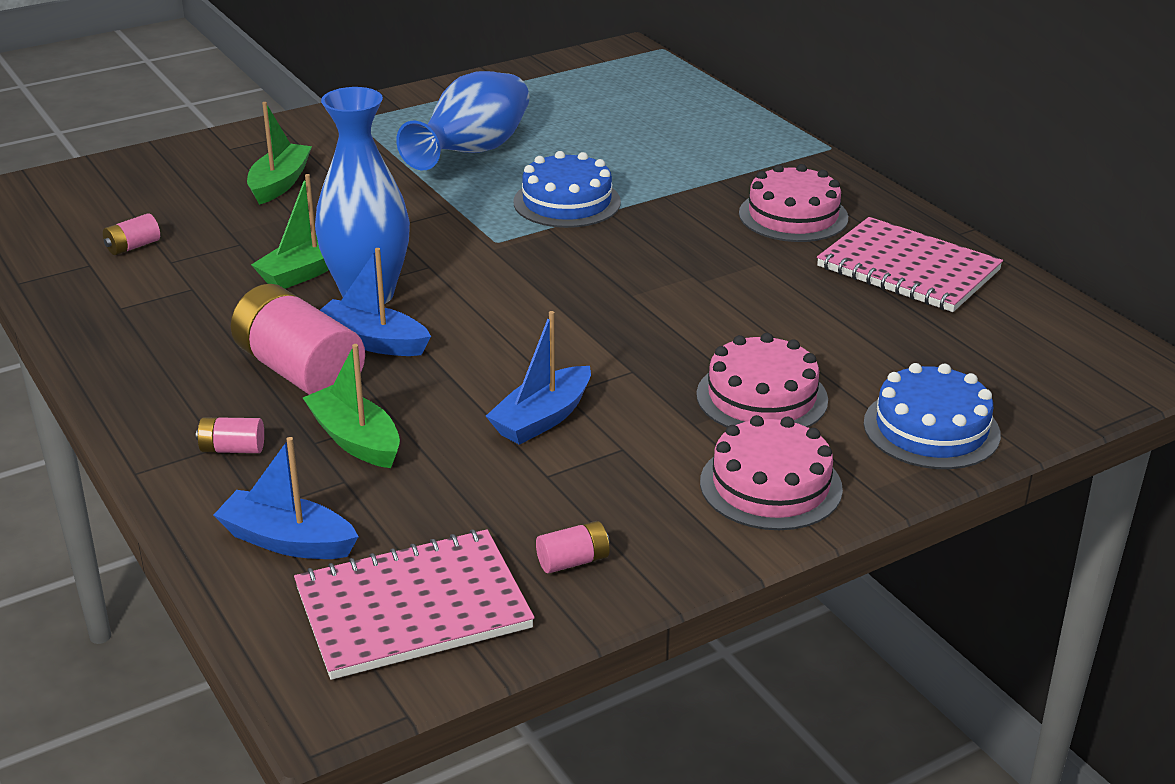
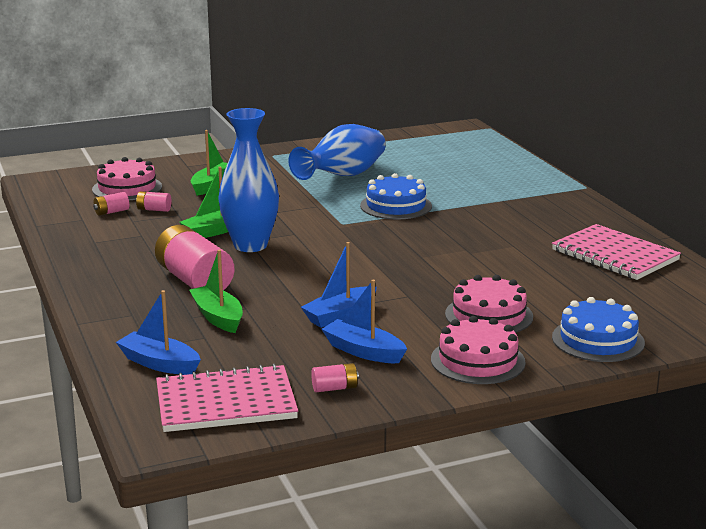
camera: 10 degrees right, 10 degrees down
pink battery [196,417,264,453] -> pink battery moved to [136,191,171,212]
blue boat [320,248,431,356] -> blue boat moved to [322,280,407,363]
pink cake [739,164,848,242] -> pink cake moved to [92,157,162,200]

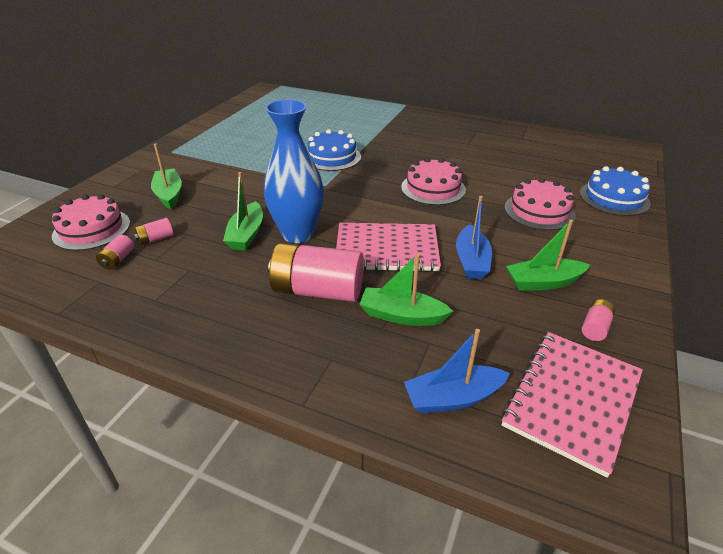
camera: 45 degrees left, 15 degrees up
blue vase [289,124,386,180] -> none
blue boat [322,280,407,363] -> green boat [506,220,590,291]
pink cake [431,316,526,384] -> pink cake moved to [401,158,466,205]
pink notebook [552,224,681,280] -> pink notebook moved to [336,223,441,272]

